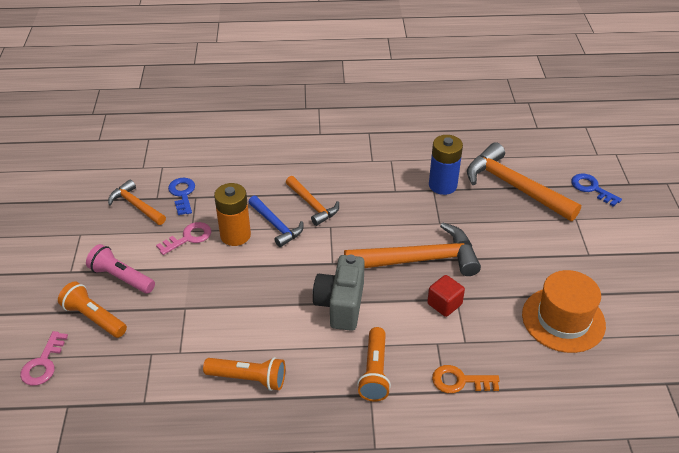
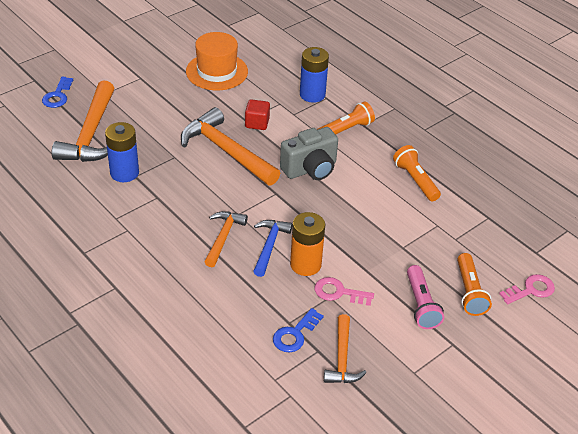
camera: 130 degrees left, 0 degrees up
orange key [432,365,500,393] -> blue battery [300,47,329,103]

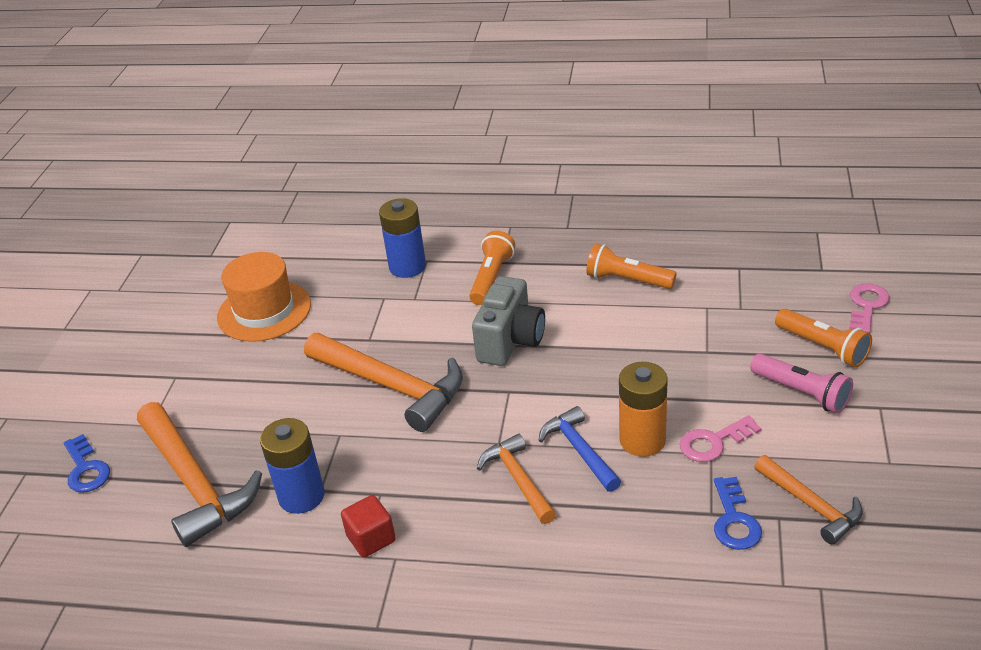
camera: 35 degrees left, 5 degrees down
orange hammer [181,107,280,186] -> orange hammer turned 150 degrees counterclockwise [304,333,463,432]
red cube [245,99,270,130] -> red cube moved to [341,495,396,557]

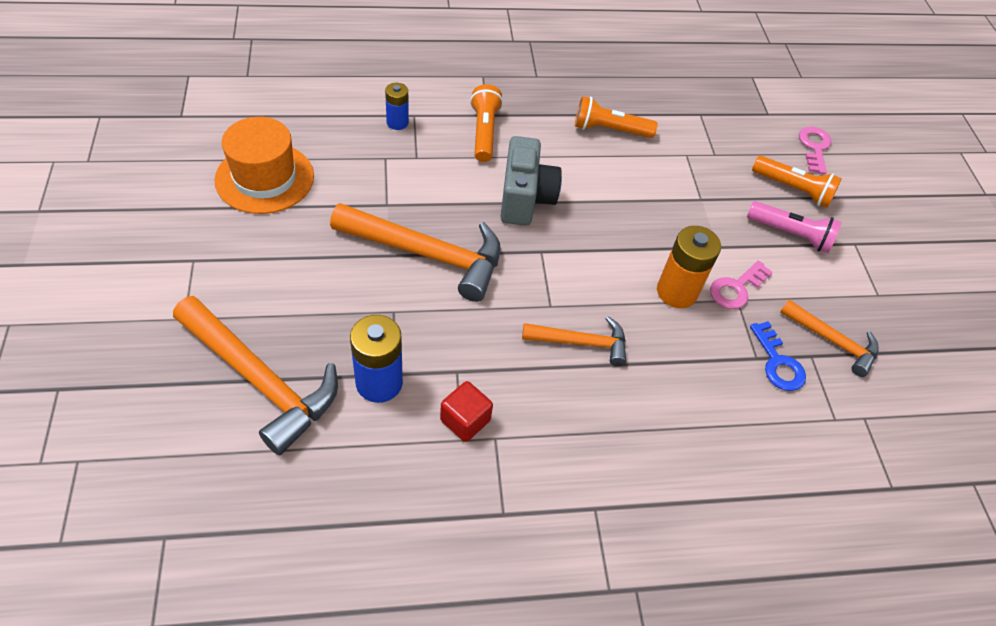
camera: 25 degrees left, 15 degrees up
blue key [64,434,110,493] -> none
blue battery [379,198,426,278] -> blue battery [385,83,409,130], size x0.60
orange hammer [477,434,556,524] -> orange hammer turned 135 degrees clockwise [522,316,626,366]
blue hammer [538,406,621,492] -> none

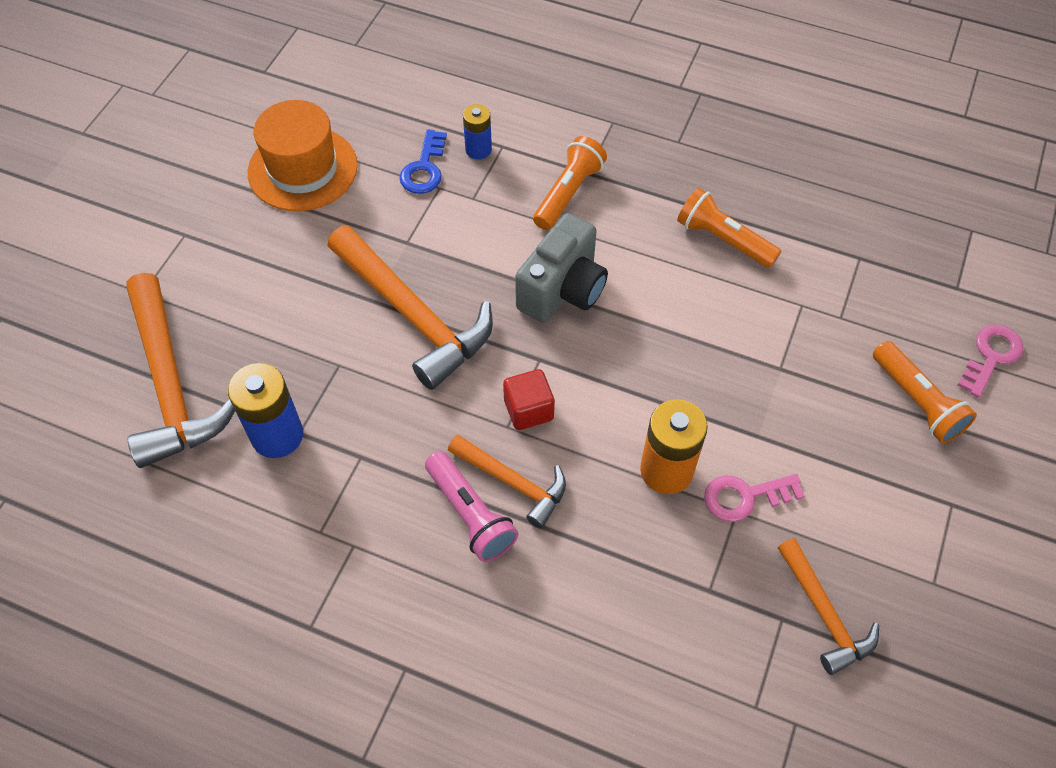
camera: 35 degrees right, 5 degrees up
red cube [440,381,493,442] -> red cube moved to [503,369,555,430]
pink flashlight [747,201,842,253] -> pink flashlight moved to [425,451,518,562]
blue key [750,321,806,391] -> blue key moved to [400,129,447,194]

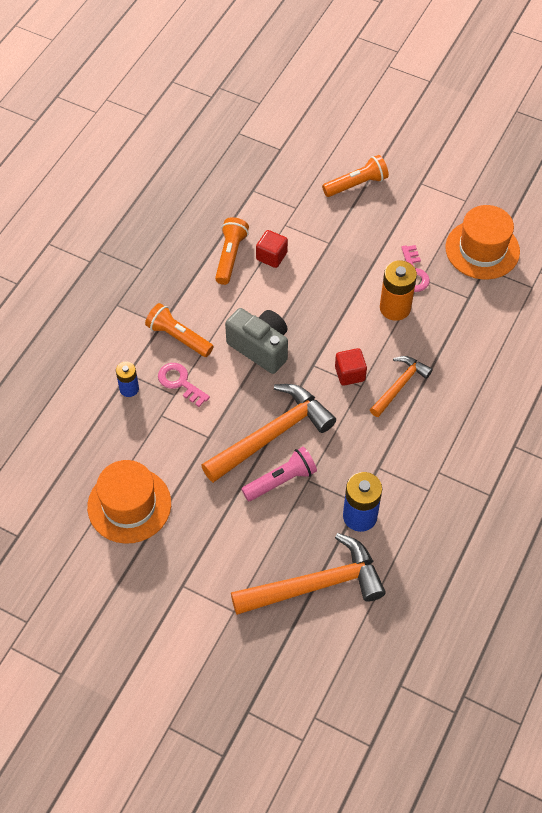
camera: 85 degrees left, 0 degrees up
blue key [400,129,447,194] -> none
pink flashlight [425,451,518,562] -> pink flashlight moved to [241,447,317,501]
orange flashlight [677,188,781,268] -> orange flashlight turned 150 degrees clockwise [215,217,249,285]
orange hammer [778,538,879,675] -> orange hat [445,205,520,279]
pink key [958,325,1023,398] -> pink key moved to [158,363,210,407]
none -> red cube [256,230,288,268]

